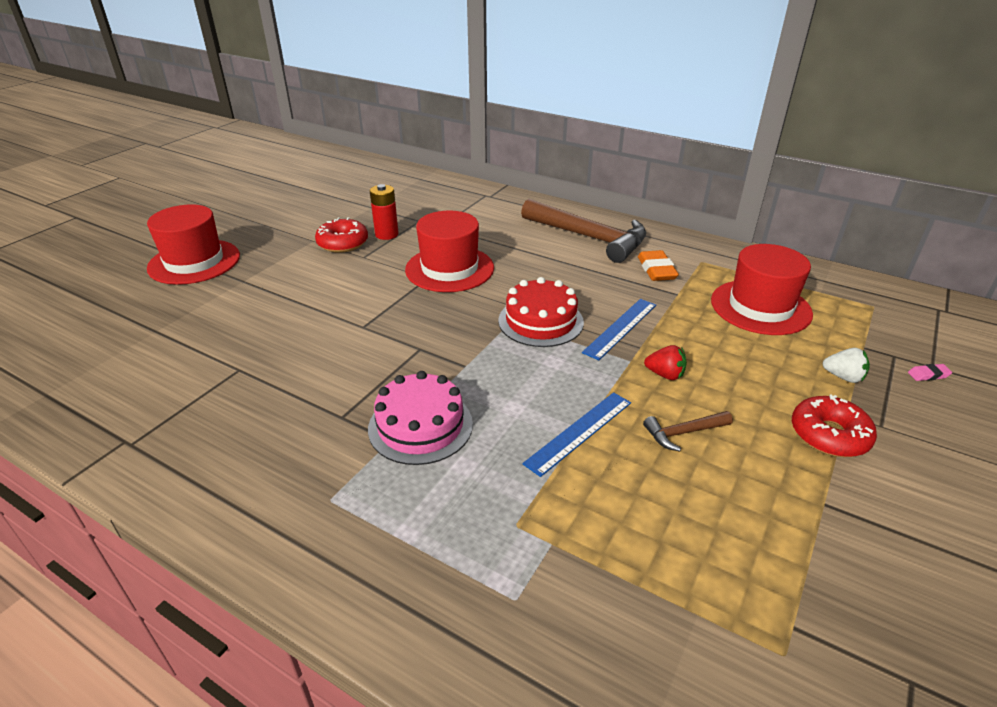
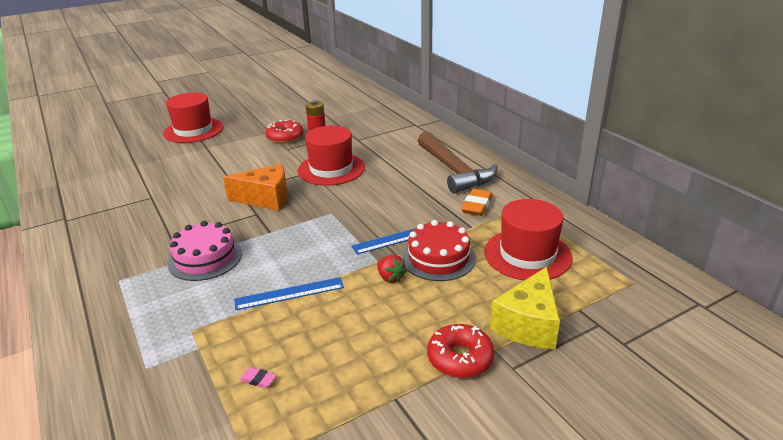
camera: 30 degrees right, 5 degrees down
red cake [498,277,584,347] -> red cake moved to [402,220,476,281]
brown hammer [643,411,733,451] -> none
white strawberry [822,348,870,383] -> yellow cheese [490,267,560,349]
pink eraser [908,364,952,381] -> pink eraser moved to [240,367,277,388]
none -> orange cheese [223,164,288,211]

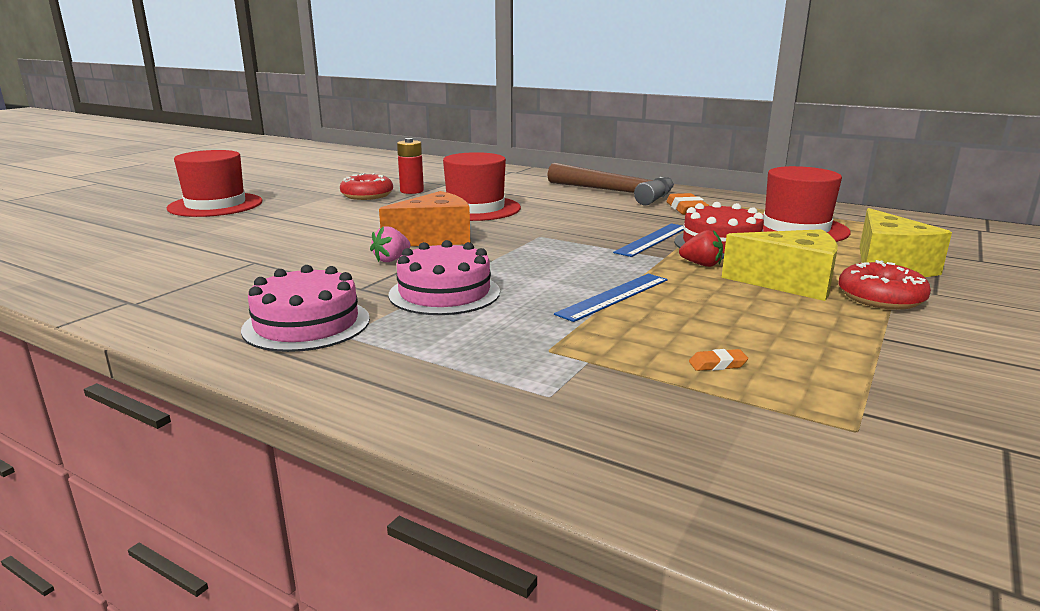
camera: 30 degrees left, 10 degrees down
pink eraser [240,367,277,388] -> orange eraser [689,349,748,371]
none -> pink cake [241,265,370,352]
none -> pink strawberry [370,226,411,262]
none -> yellow cheese [722,229,838,301]

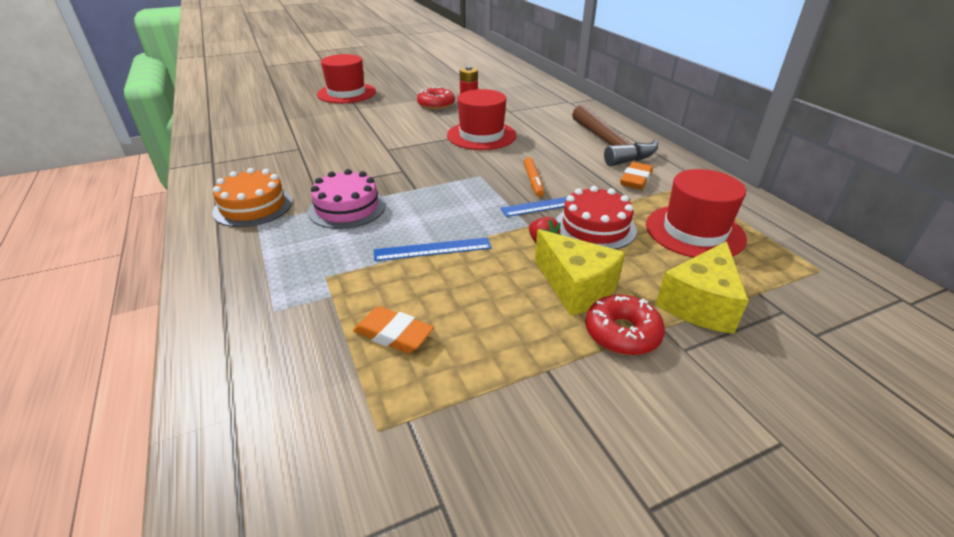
camera: 35 degrees right, 15 degrees up
pink cake [241,265,370,352] -> orange cake [212,168,293,227]
pink strawberry [370,226,411,262] -> none
orange cheese [379,191,470,246] -> none
orange eraser [689,349,748,371] -> orange eraser [353,306,434,354], size x1.96
none -> orange marker [524,157,544,197]

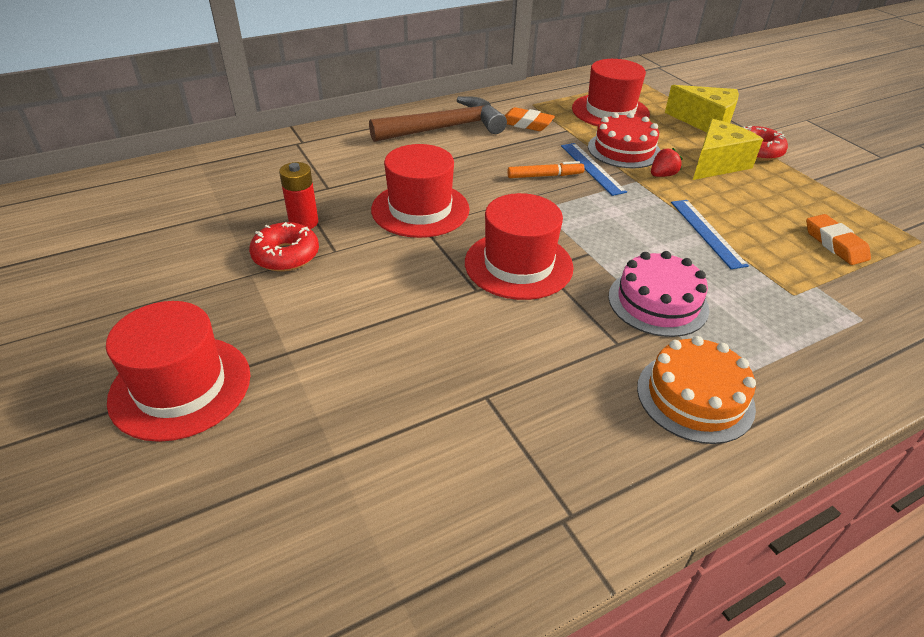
camera: 95 degrees left, 5 degrees up
orange eraser [353,306,434,354] -> orange eraser turned 45 degrees counterclockwise [806,214,871,265]
none -> red hat [465,193,574,300]

